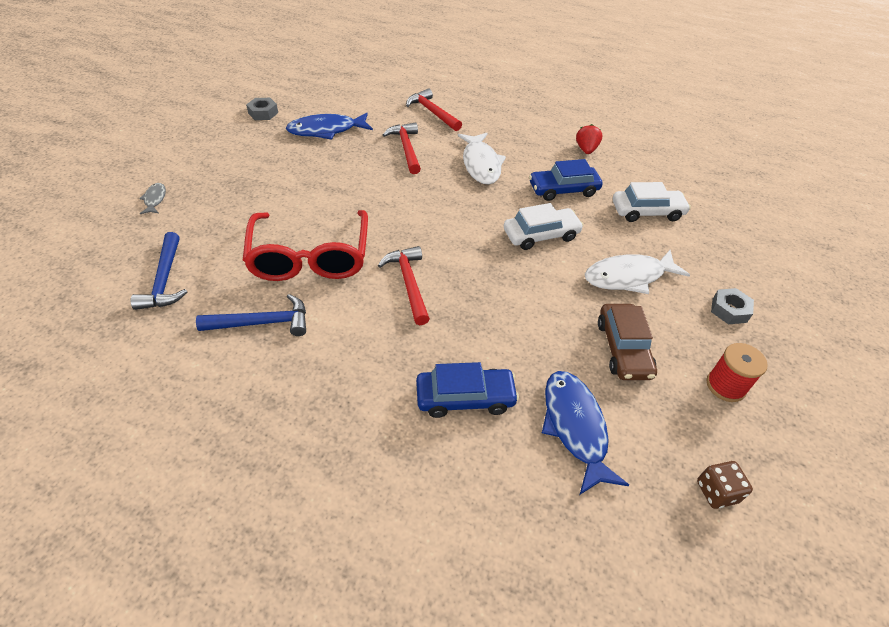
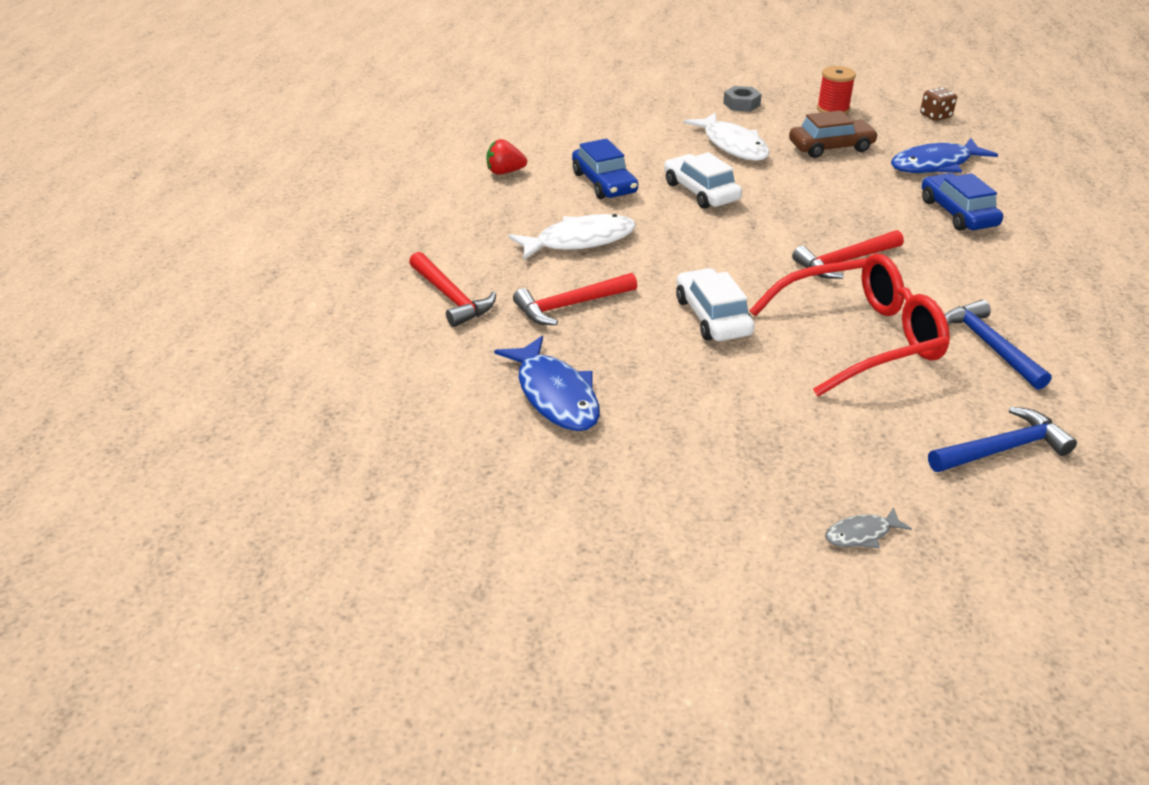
camera: 100 degrees left, 10 degrees down
grey nut [246,98,278,120] -> none
red hammer [406,88,462,131] -> red hammer turned 75 degrees counterclockwise [409,252,496,327]
white car [613,182,691,222] -> white car moved to [676,268,755,341]

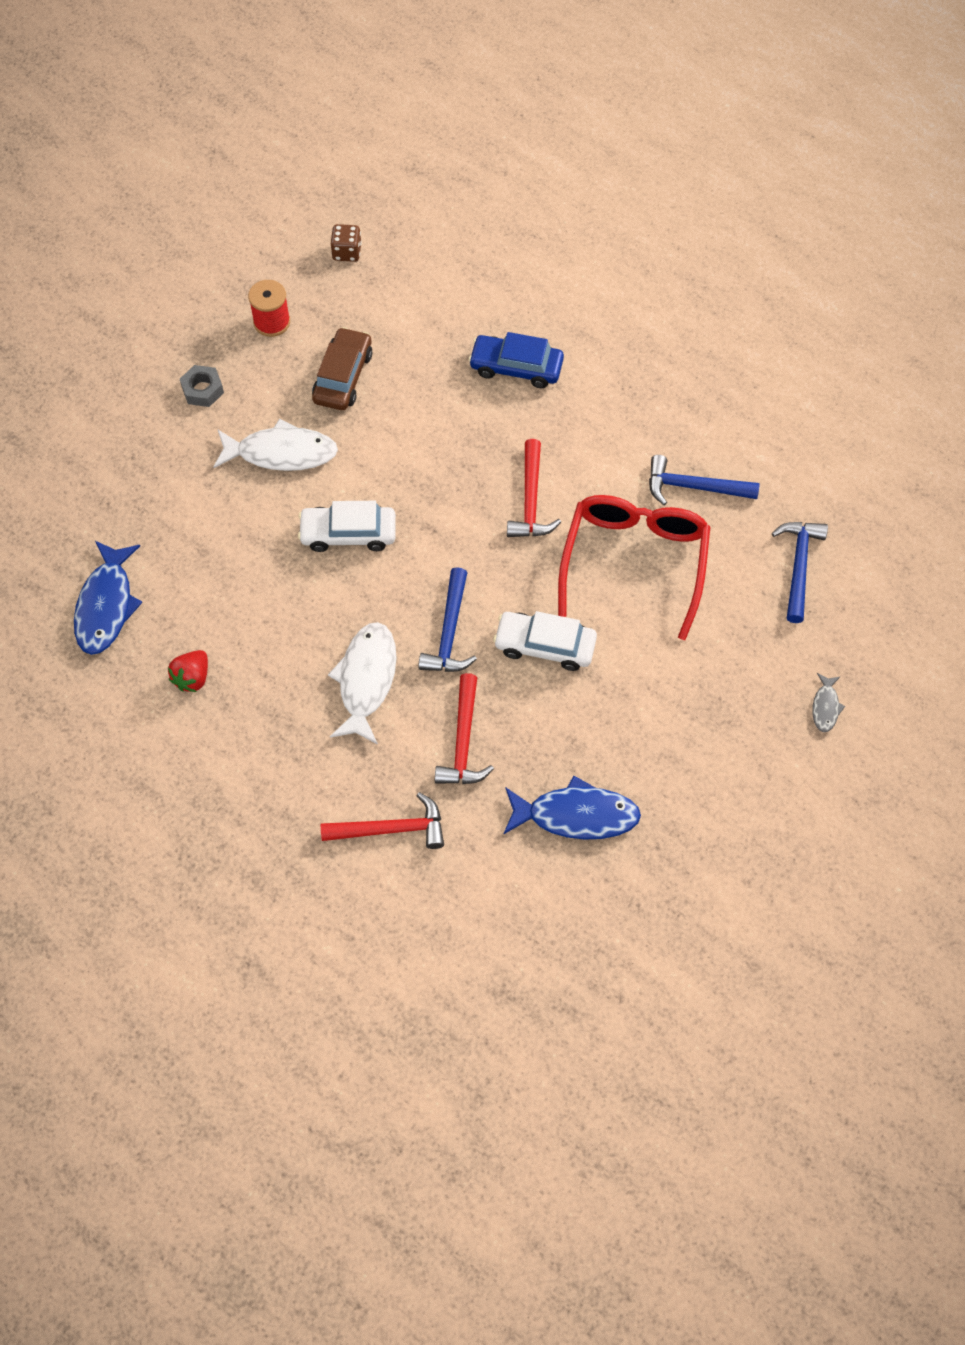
camera: 60 degrees left, 25 degrees up
blue car [572,139,638,199] -> none
blue fish [891,138,998,173] -> blue fish moved to [74,541,142,655]
none -> blue hammer [418,567,477,672]

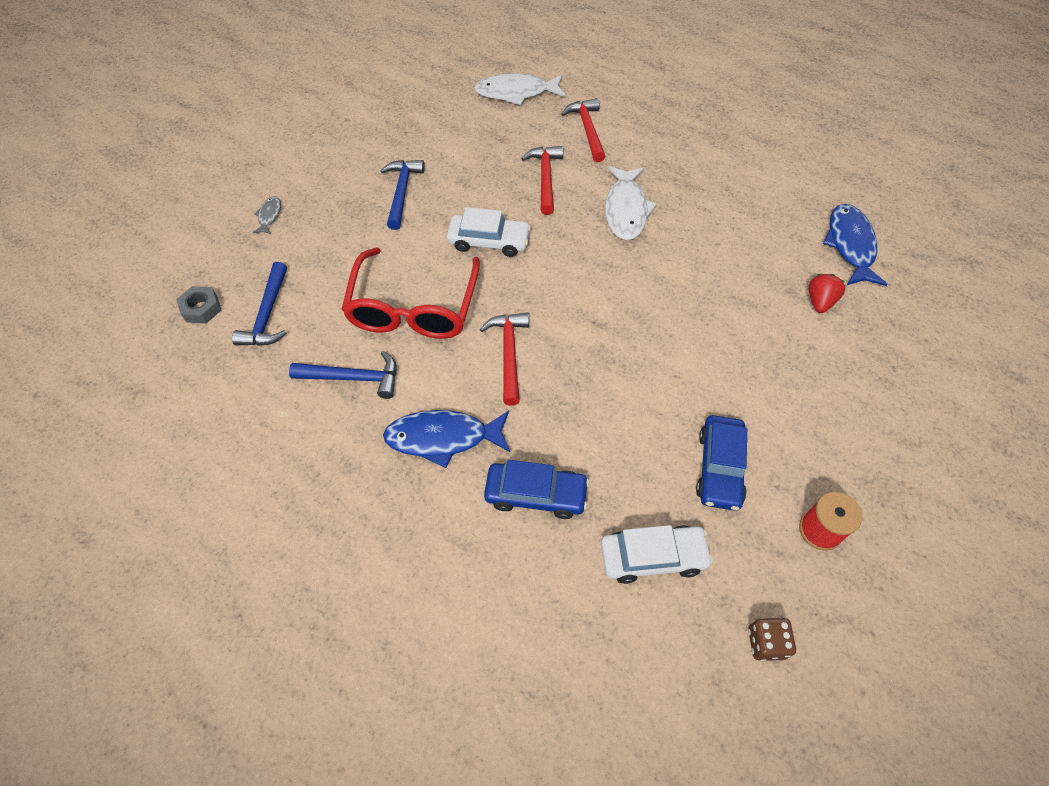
camera: 175 degrees right, 5 degrees down
red strawberry [168,650,208,692] -> red strawberry moved to [808,274,845,313]
grey nut [180,365,224,407] -> grey nut moved to [176,286,221,324]
white fish [213,419,338,471] -> white fish moved to [474,73,566,105]
white car [298,501,396,552] -> white car moved to [601,525,713,584]
brown car [312,327,372,410] -> blue car [696,415,748,511]
red hammer [321,792,444,849] -> red hammer turned 90 degrees clockwise [561,98,606,162]
blue hammer [418,567,477,672] -> blue hammer moved to [380,160,425,230]
blue fish [504,775,641,840] -> blue fish moved to [383,410,510,468]

